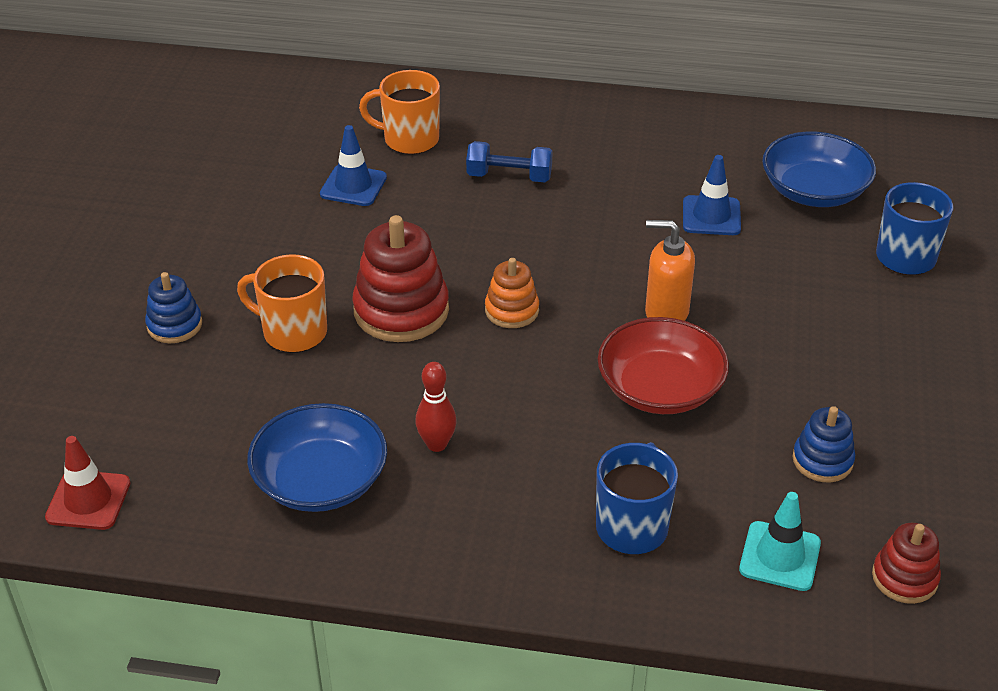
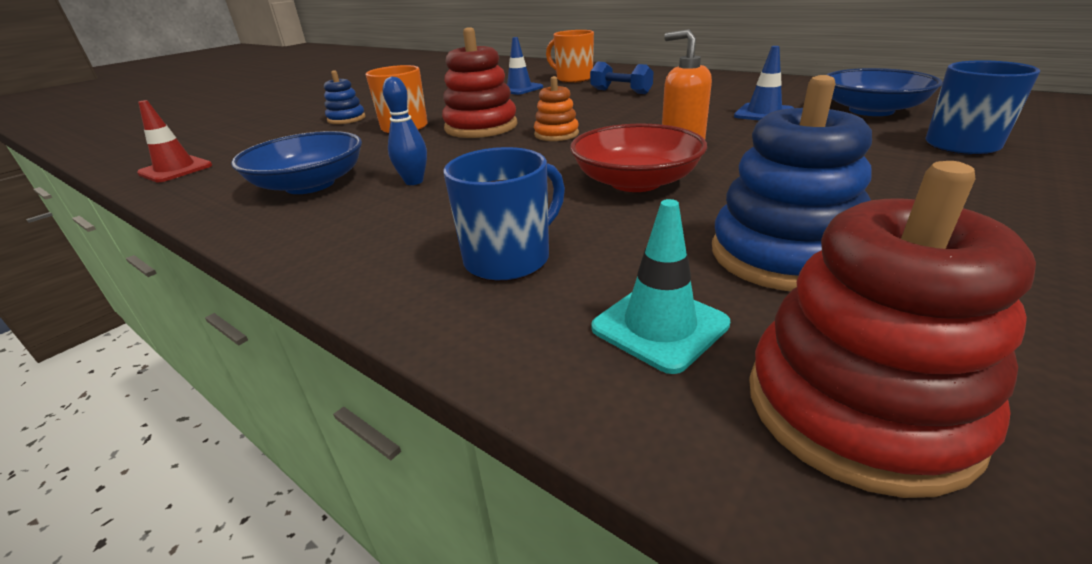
camera: 30 degrees right, 10 degrees down
red bowling pin [415,362,456,452] -> blue bowling pin [383,76,427,185]
blue stacking toy [792,406,855,482] -> blue stacking toy [712,75,872,291], size x1.76
red stacking toy [872,523,941,604] -> red stacking toy [749,161,1036,498], size x1.76

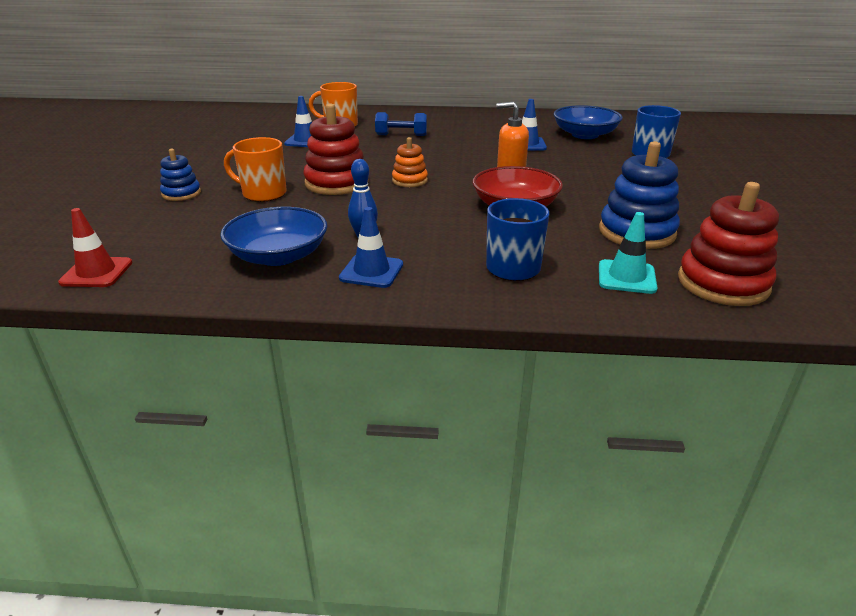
camera: 35 degrees left, 0 degrees up
none -> blue traffic cone [339,207,403,288]

